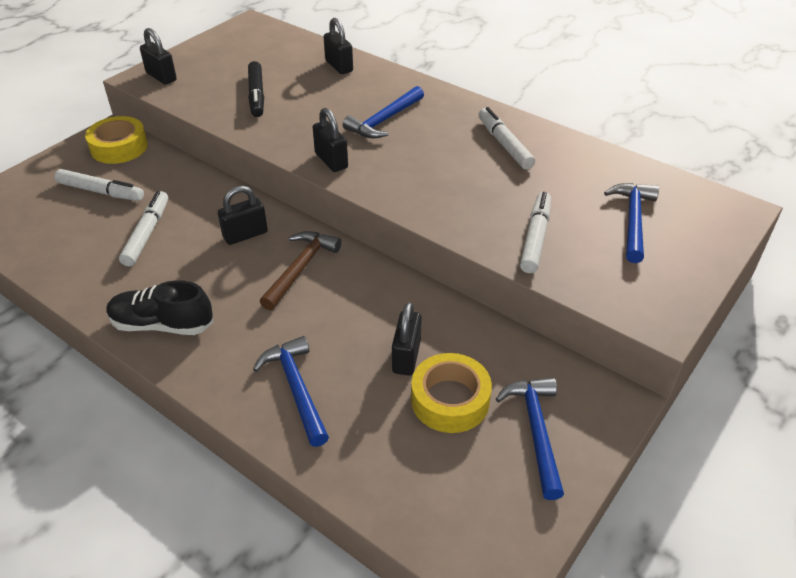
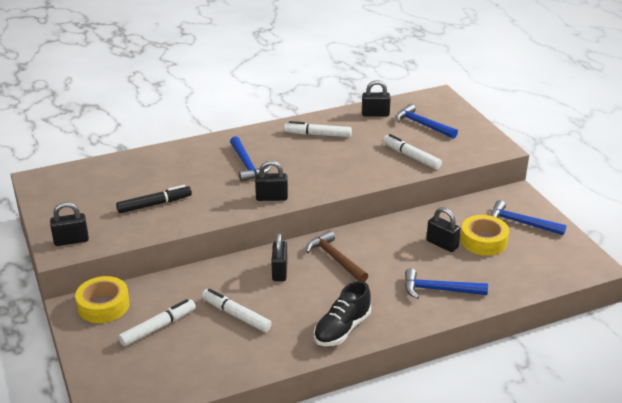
camera: 60 degrees left, 10 degrees down
black marker [248,61,264,117] -> black marker turned 45 degrees counterclockwise [116,185,192,213]
black padlock [324,18,353,74] -> black padlock moved to [362,80,391,117]

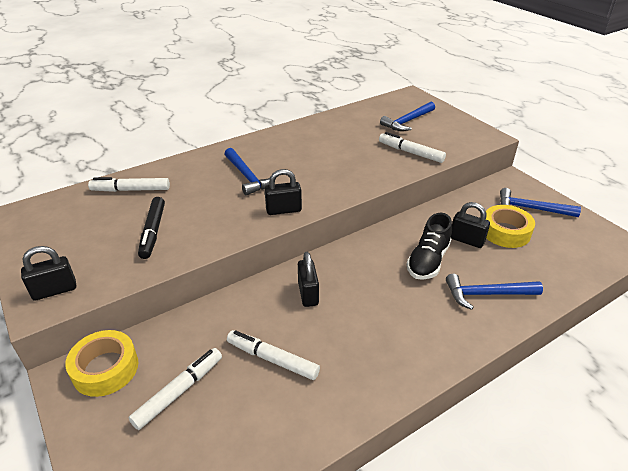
camera: 10 degrees left, 5 degrees up
black marker [116,185,192,213] -> black marker turned 120 degrees clockwise [138,197,165,259]
white marker [284,121,352,137] -> white marker moved to [88,177,170,192]
brown hammer [306,230,368,282] -> none
black shoe [314,281,371,346] -> black shoe moved to [406,213,452,280]
black padlock [362,80,391,117] -> none
blue hammer [395,104,458,139] -> blue hammer turned 75 degrees counterclockwise [380,102,435,131]

